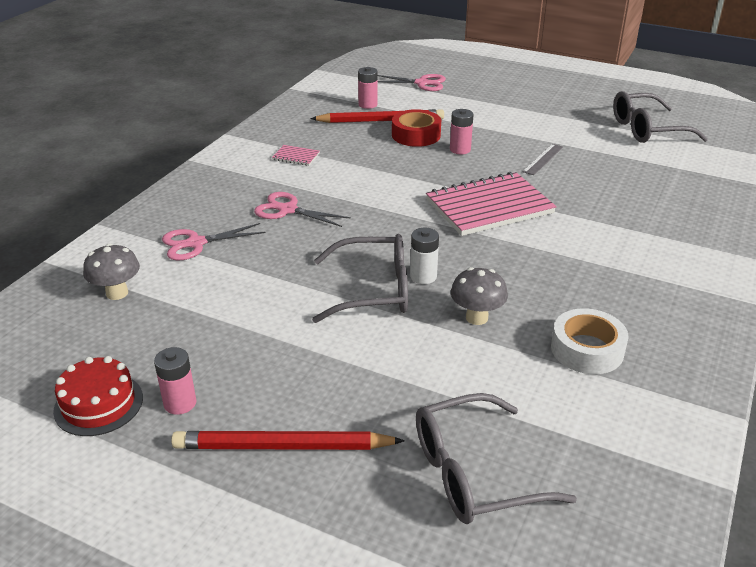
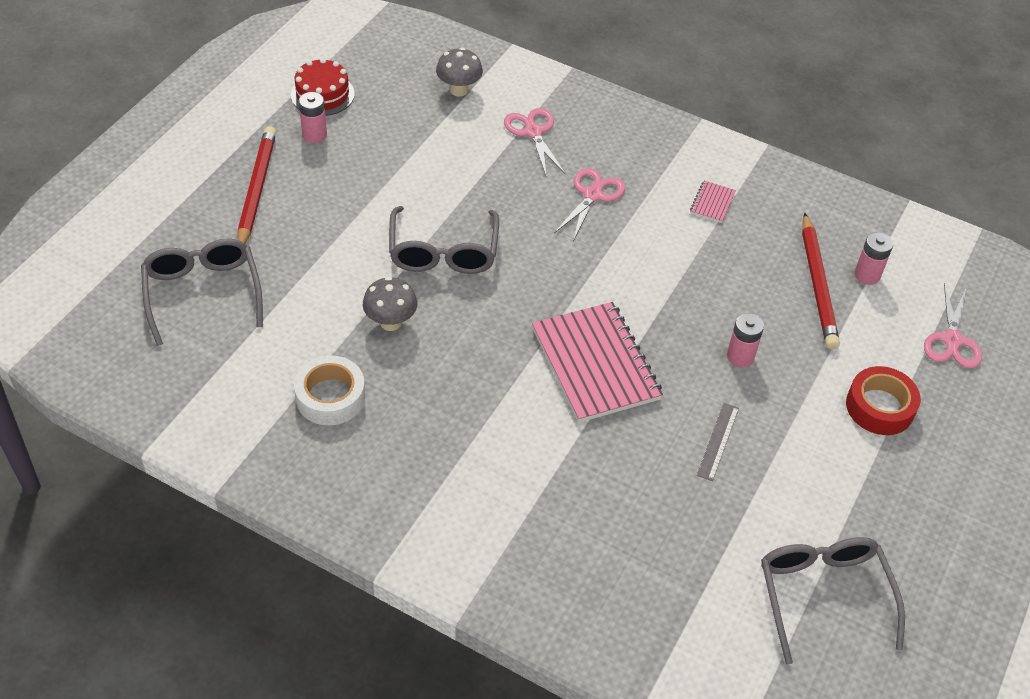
camera: 90 degrees right, 15 degrees up
red tape [392,109,441,147] -> red tape moved to [846,366,921,435]
white battery [410,228,439,284] -> none
grey ruler [522,144,563,175] -> grey ruler turned 75 degrees clockwise [697,403,739,481]

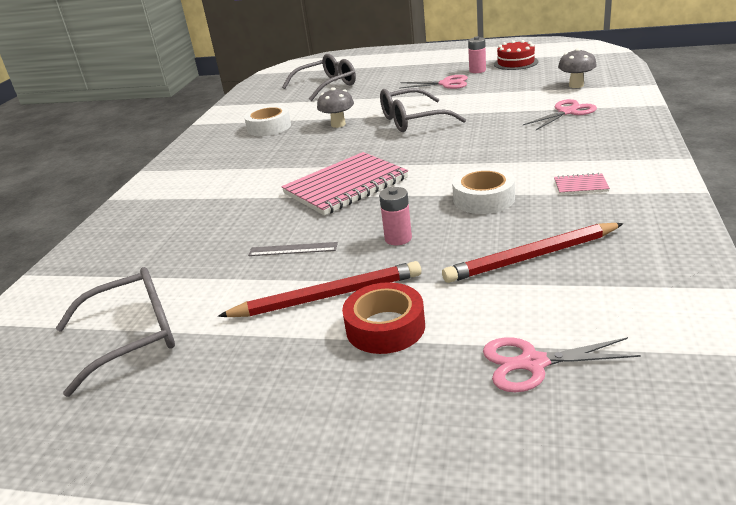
camera: 80 degrees right, 20 degrees down
red pencil [237,126,276,243] -> red pencil moved to [218,261,421,317]
pink scissors [554,168,625,241] -> pink scissors moved to [399,75,468,89]
pink battery [854,232,893,285] -> none
none -> white tape [452,167,515,214]

